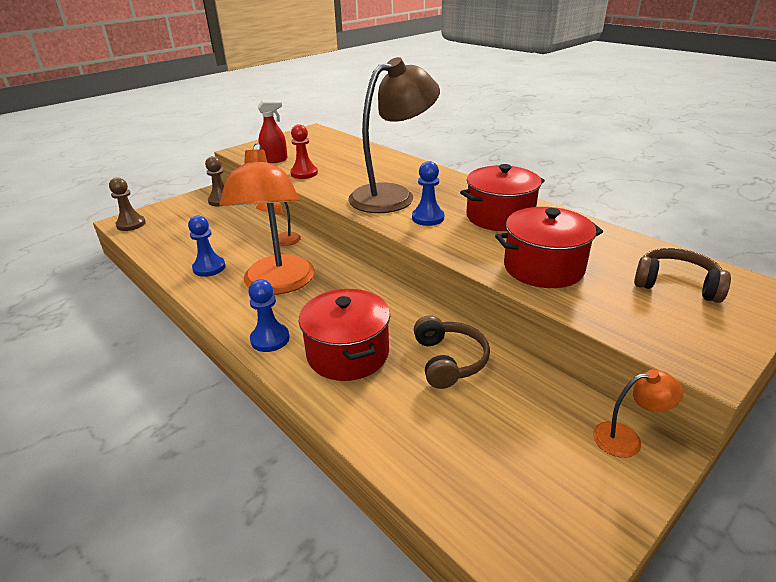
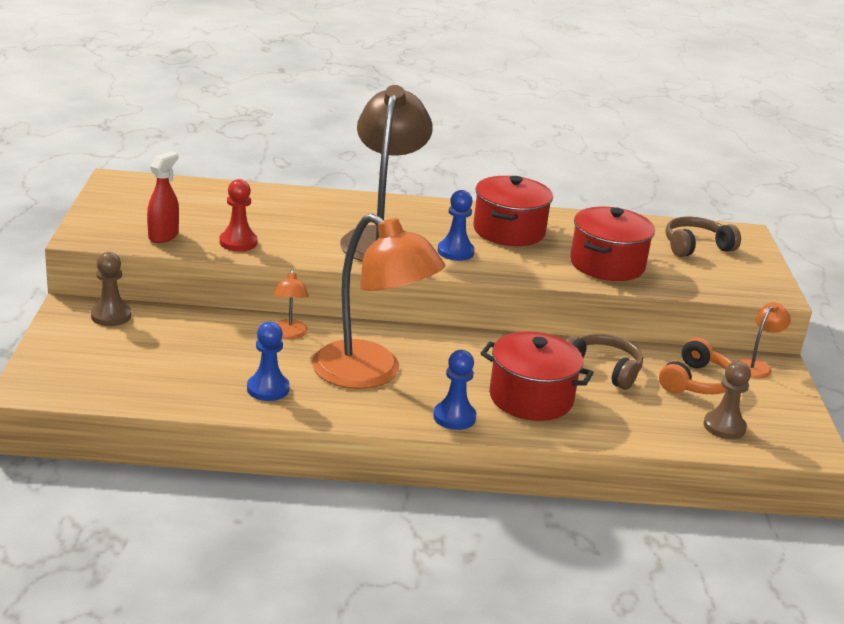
camera: 50 degrees left, 5 degrees down
brown pawn [109,177,146,231] -> brown pawn moved to [704,361,751,439]
none -> orange headphones [659,338,732,394]

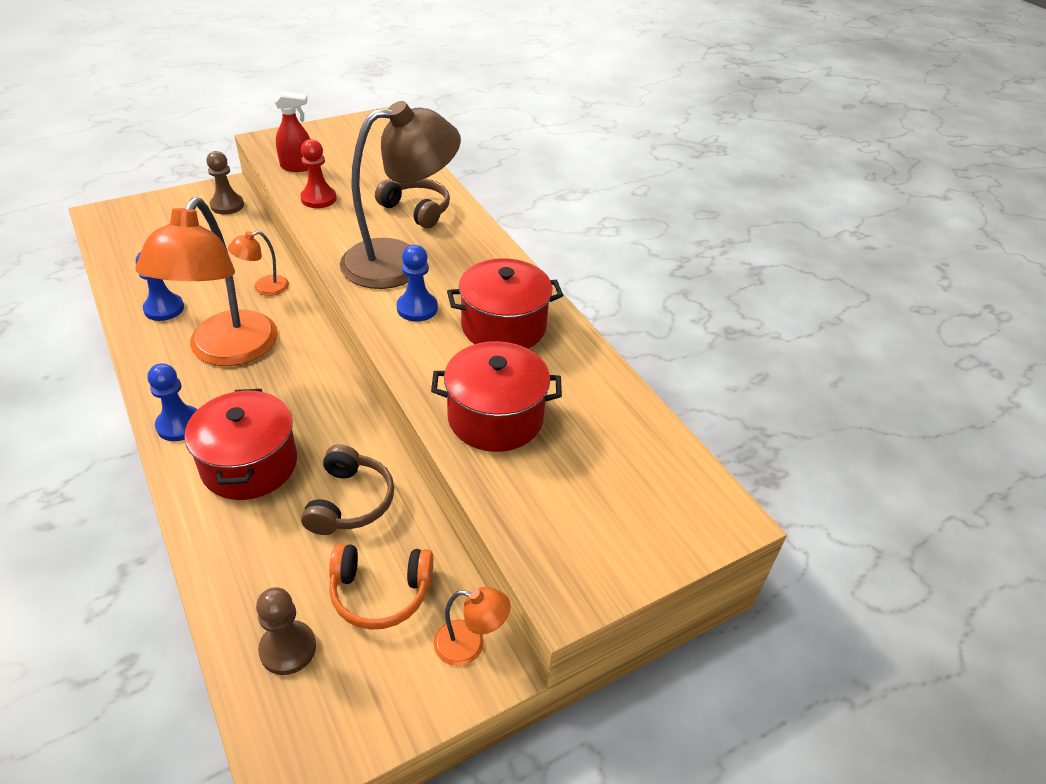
camera: 60 degrees right, 15 degrees up
brown headphones [665,216,741,257] -> brown headphones moved to [375,179,450,228]

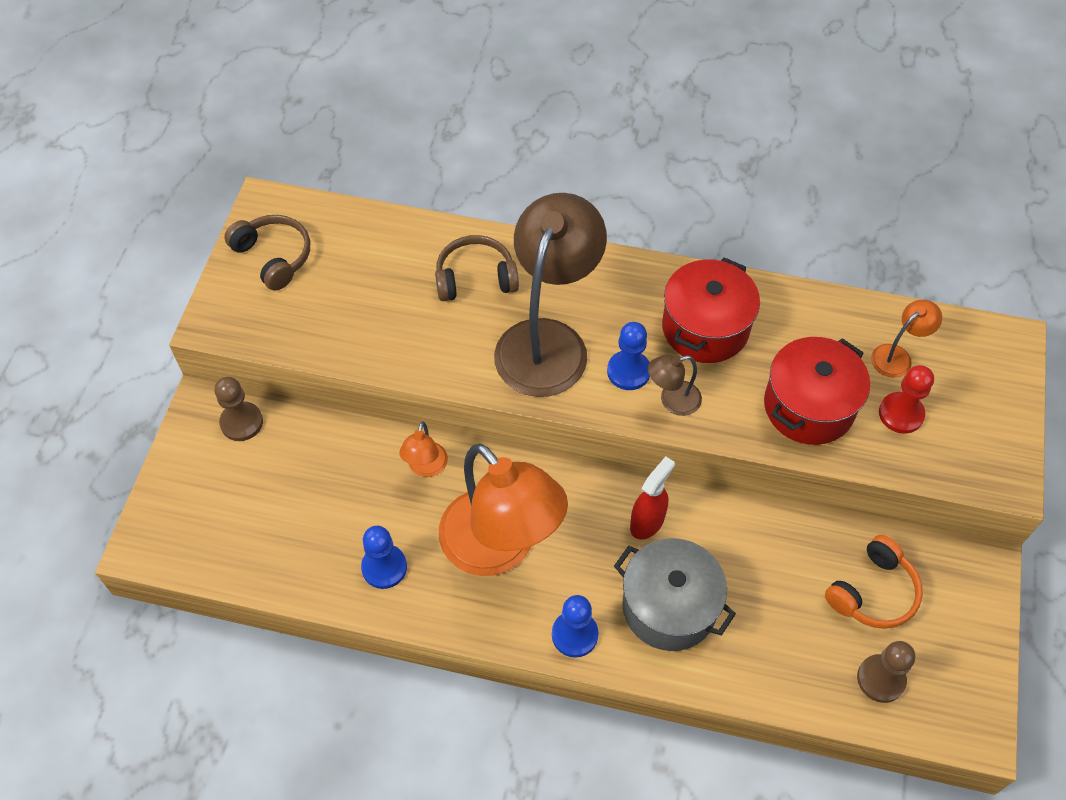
camera: 45 degrees left, 15 degrees up
red pot [184,389,297,500] -> grey pot [614,538,736,651]
red spray bottle [274,92,310,172] -> red spray bottle moved to [630,456,675,539]
red pawn [300,139,337,208] -> red pawn moved to [879,365,934,434]
brown headphones [301,444,394,535] -> brown headphones moved to [224,215,310,291]
orange lamp [434,587,511,666] -> orange lamp moved to [871,300,942,378]
none -> brown lamp [648,355,702,416]

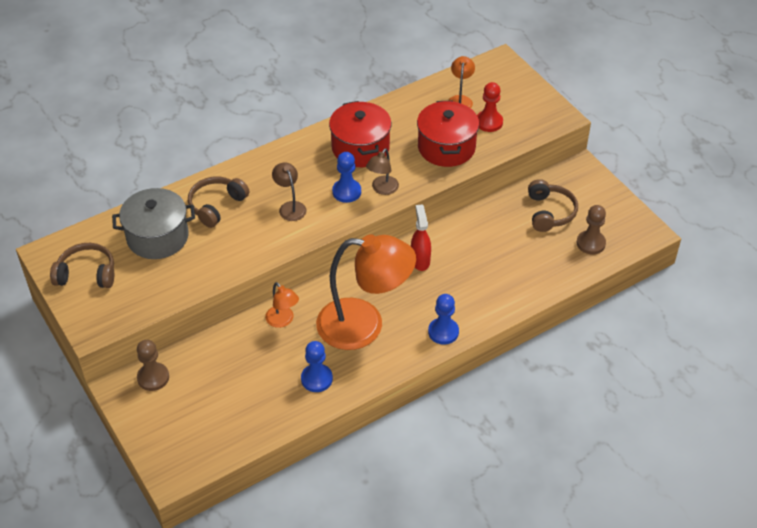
camera: 45 degrees left, 10 degrees down
brown lamp [494,193,607,397] -> brown lamp [272,162,307,221], size x0.43
grey pot [614,538,736,651] -> grey pot moved to [112,188,195,259]
orange headphones [825,535,923,629] -> brown headphones [528,179,578,232]

